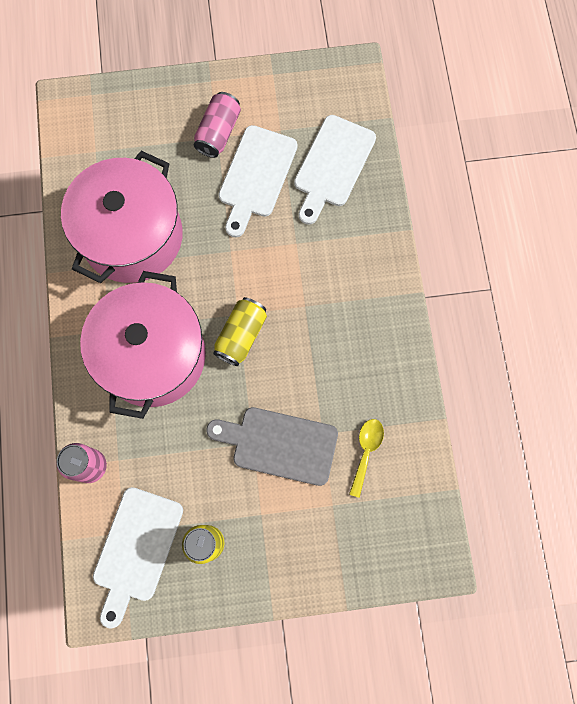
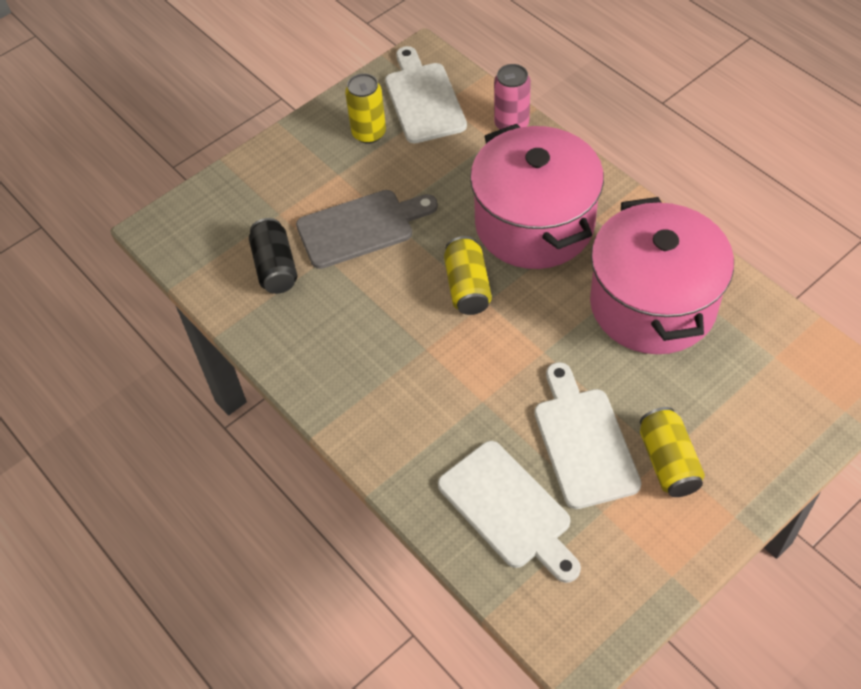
camera: 150 degrees right, 20 degrees down
pink can [194,92,241,158] -> yellow can [640,407,705,497]
white cutting board [294,115,376,225] -> white cutting board turned 150 degrees clockwise [438,441,581,583]
yellow spoon [349,419,384,498] -> black can [249,218,297,294]

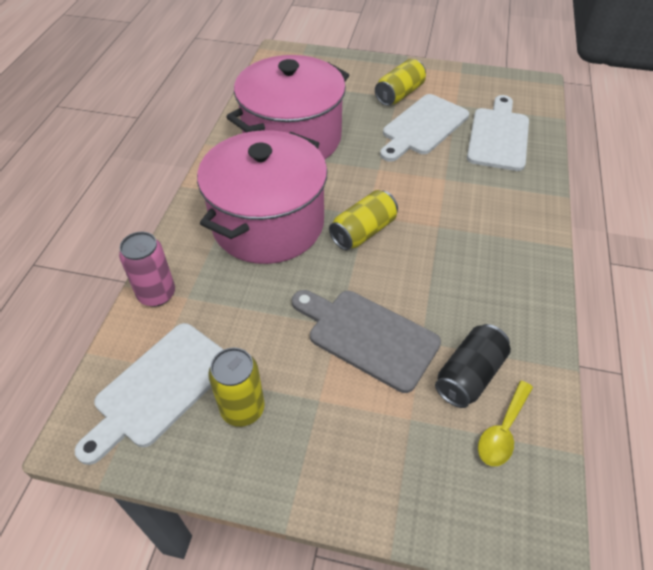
camera: 130 degrees left, 5 degrees down
none -> yellow spoon [478,380,533,466]

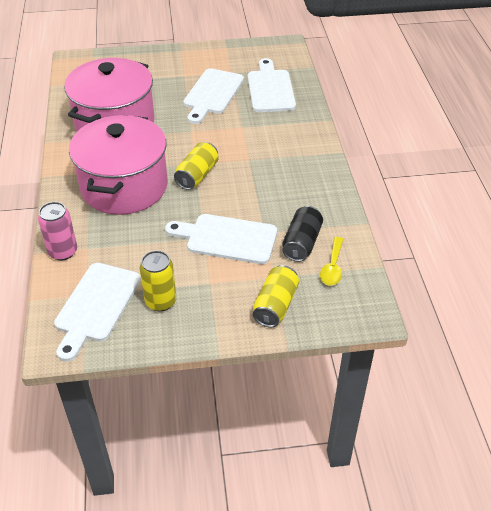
camera: 20 degrees left, 5 degrees down
grey cutting board [292,290,441,393] -> white cutting board [165,214,277,264]
yellow can [375,59,426,106] -> yellow can moved to [253,265,299,327]

